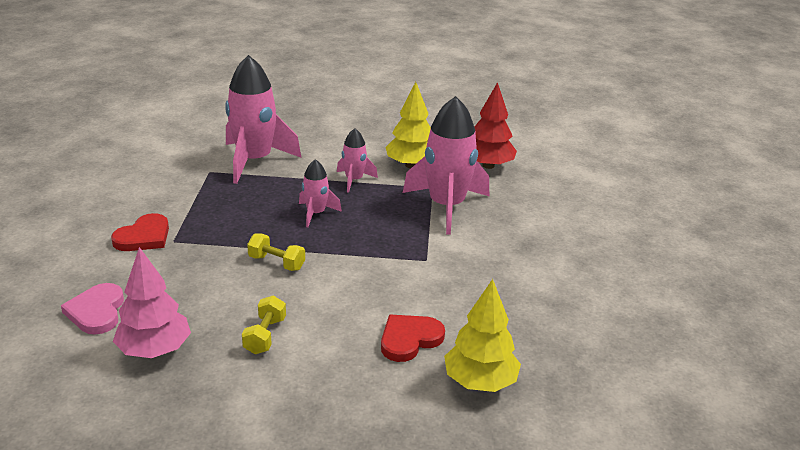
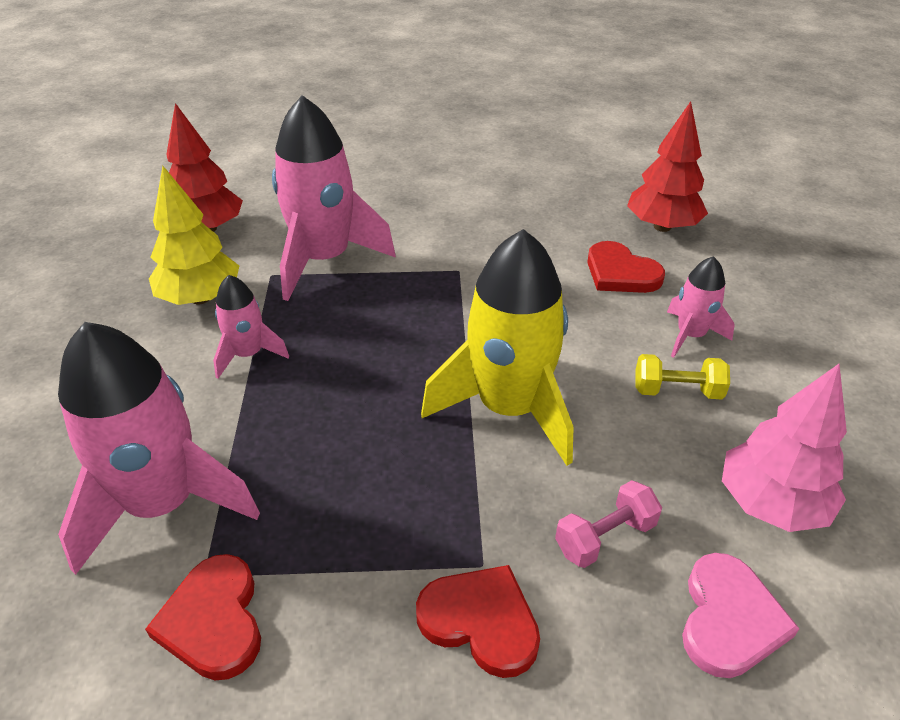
camera: 95 degrees left, 10 degrees up
pink heart [61,283,124,335] -> pink heart turned 60 degrees counterclockwise [682,553,800,678]
yellow dumbbell [247,234,305,271] -> yellow rocket [421,229,574,466]
pink rocket [299,159,342,227] -> pink rocket moved to [667,256,735,358]
yellow tree [444,279,521,392] -> red tree [627,101,708,232]
none -> red heart [145,554,261,680]
none -> pink dumbbell [555,480,662,568]

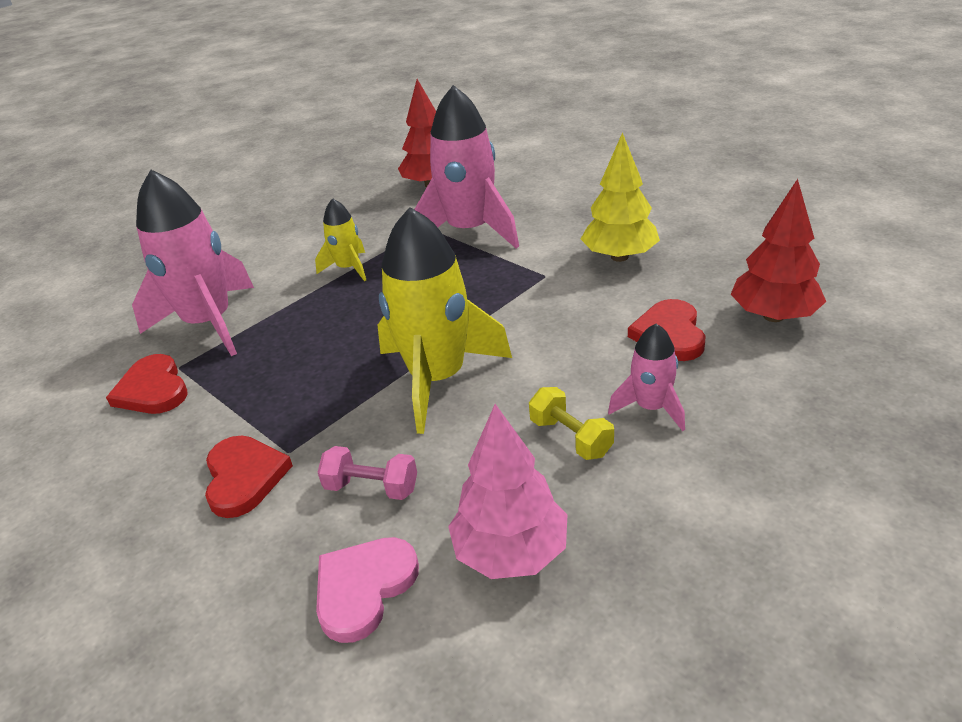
camera: 50 degrees right, 5 degrees down
red heart [145,554,261,680] -> red heart turned 60 degrees counterclockwise [106,354,187,414]
yellow tree [149,166,239,305] -> yellow tree moved to [581,132,660,262]
pink rocket [213,275,289,379] -> yellow rocket [315,198,366,281]
pink heart [682,553,800,678] -> pink heart turned 150 degrees clockwise [316,537,419,643]

